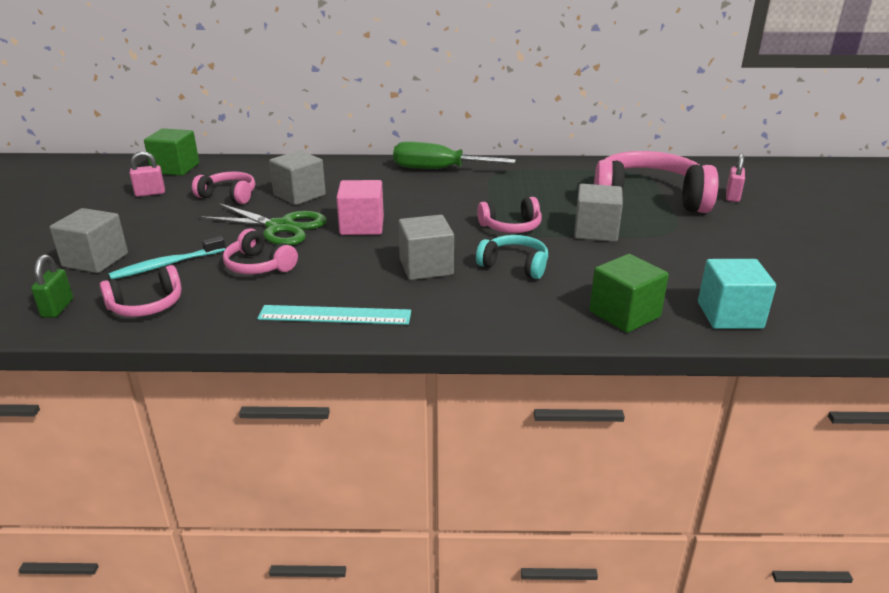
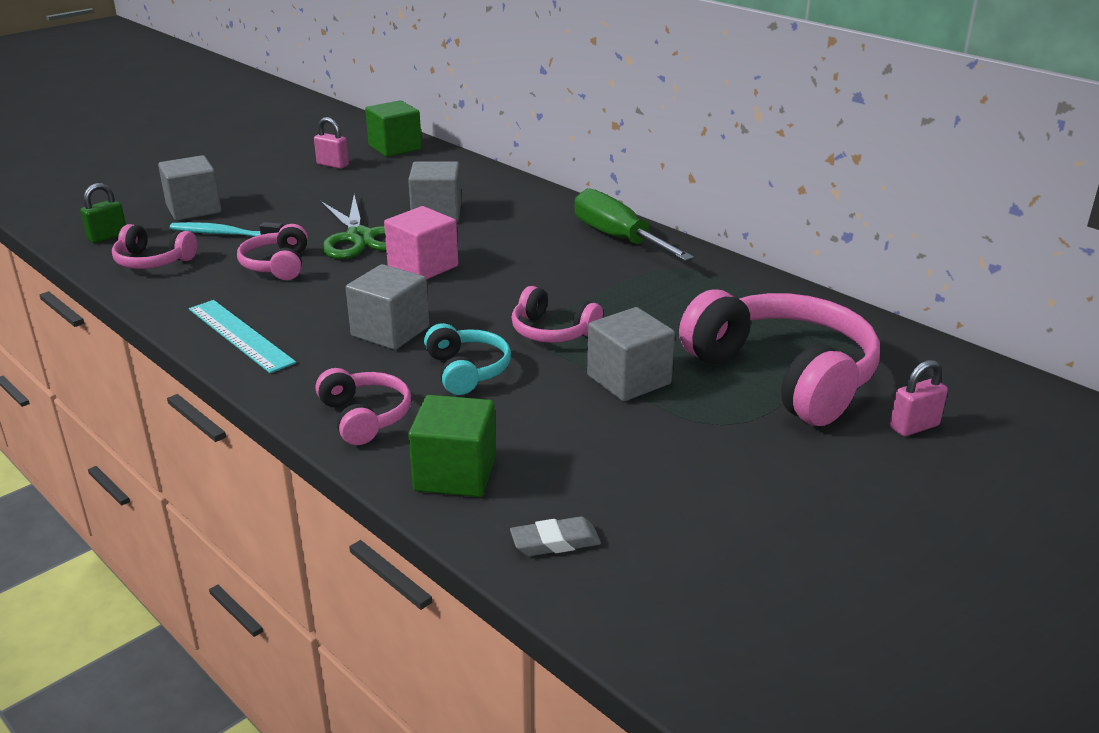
camera: 45 degrees right, 0 degrees up
pink headphones [192,172,255,204] -> pink headphones moved to [316,368,411,445]
turquoise cube [698,259,776,329] -> grey eraser [510,516,601,556]

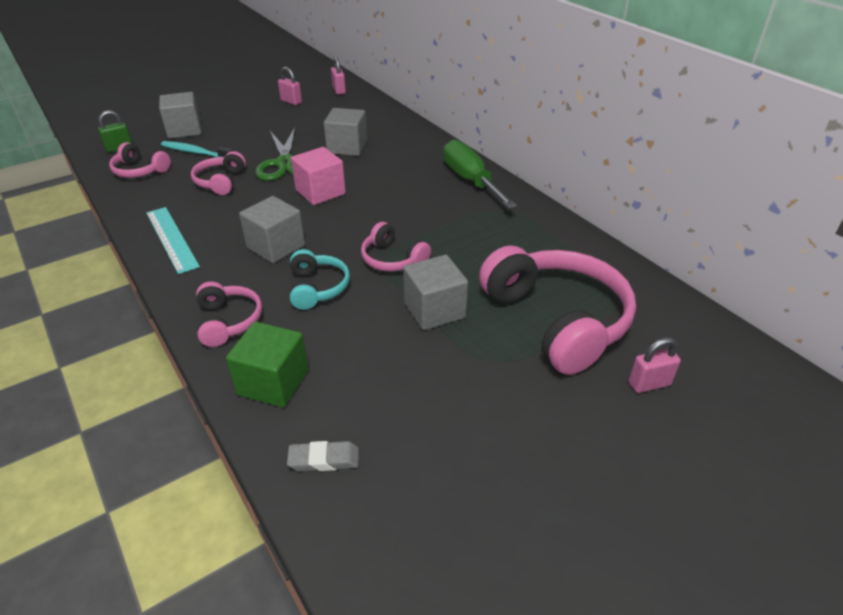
camera: 10 degrees right, 10 degrees up
green cube [365,100,422,157] -> pink padlock [331,56,346,95]

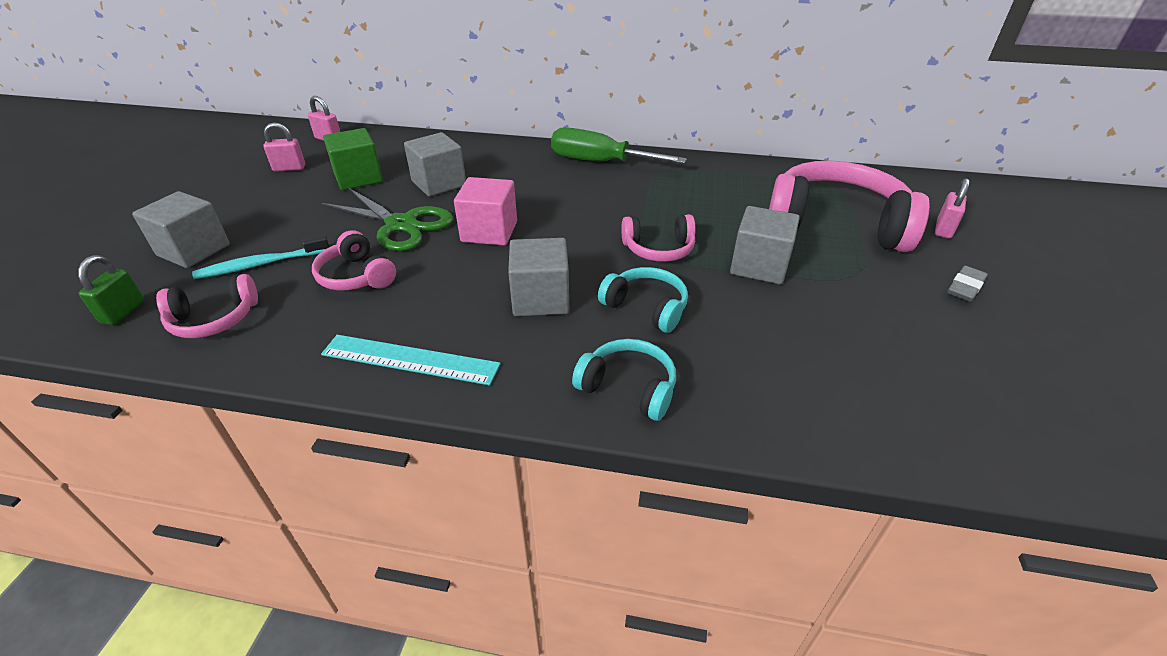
camera: 45 degrees left, 0 degrees up
pink headphones [196,281,262,347] -> turquoise headphones [572,339,676,421]
green cube [226,322,309,407] -> green cube moved to [323,128,383,190]
grey eraser [287,441,359,471] -> grey eraser moved to [947,266,988,302]

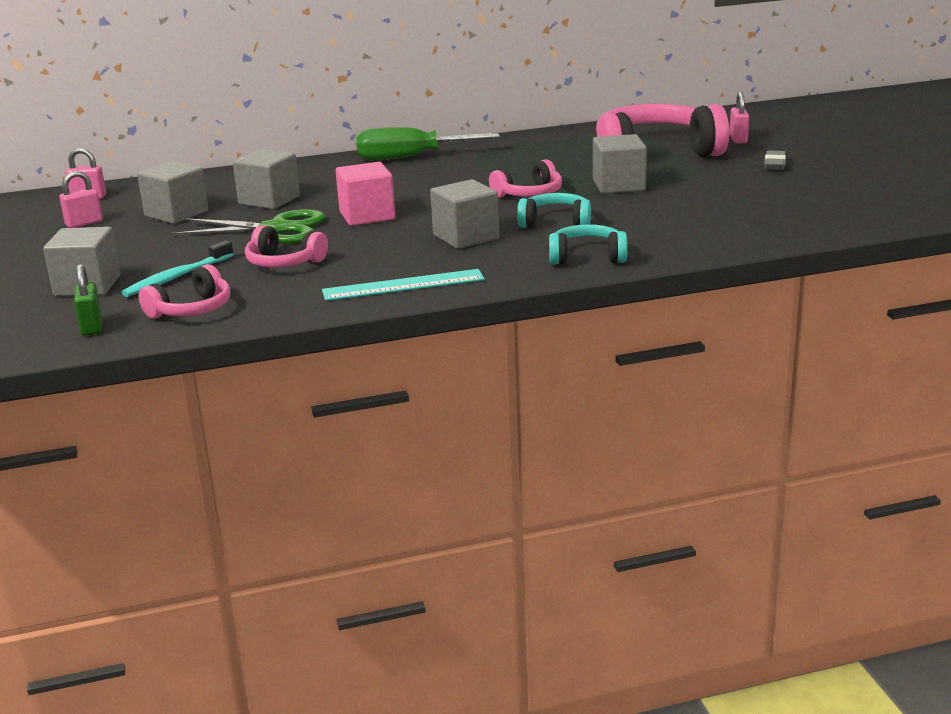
camera: 25 degrees left, 15 degrees down
green cube [323,128,383,190] -> grey cube [137,161,208,224]

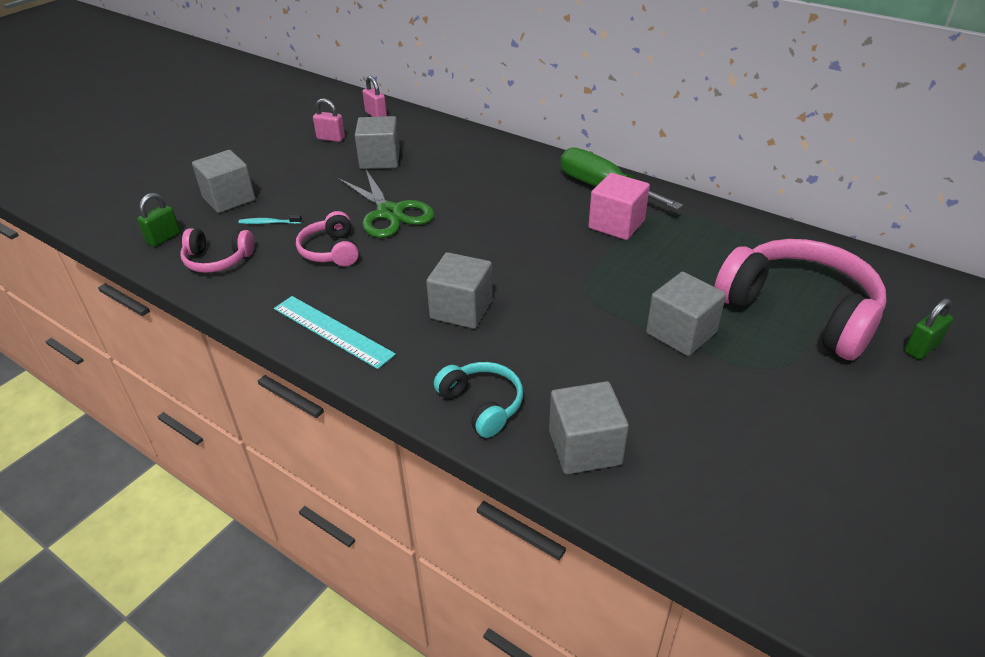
camera: 50 degrees right, 15 degrees up
turquoise toothbrush [122,240,234,297] -> turquoise toothbrush [239,215,302,224], size x0.60
grey cube [233,149,300,209] -> grey cube moved to [549,381,629,475]
pink cube [335,162,395,226] -> pink cube moved to [588,173,650,240]
pink headphones [489,159,562,198] -> none
turquoise headphones [517,193,591,228] -> none
pink padlock [730,92,749,144] -> green padlock [904,298,953,360]
grey eraser [764,150,786,170] -> none

